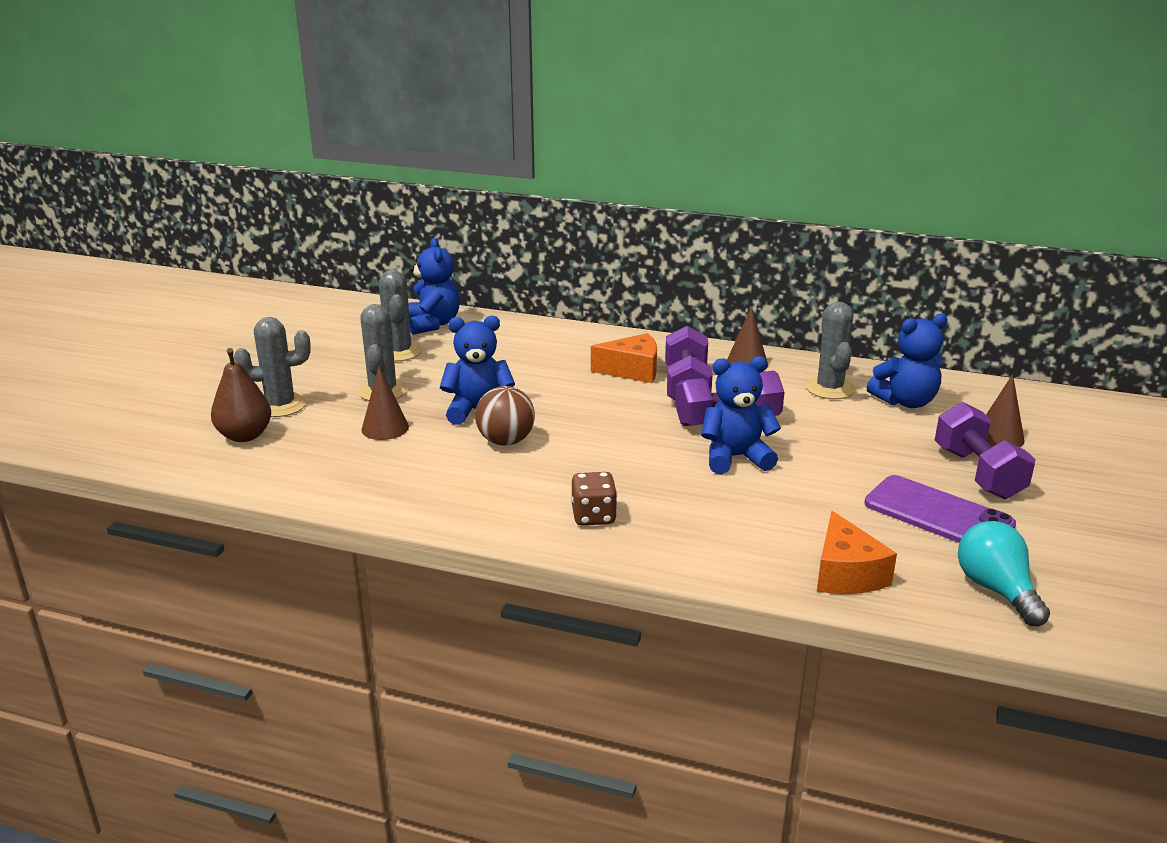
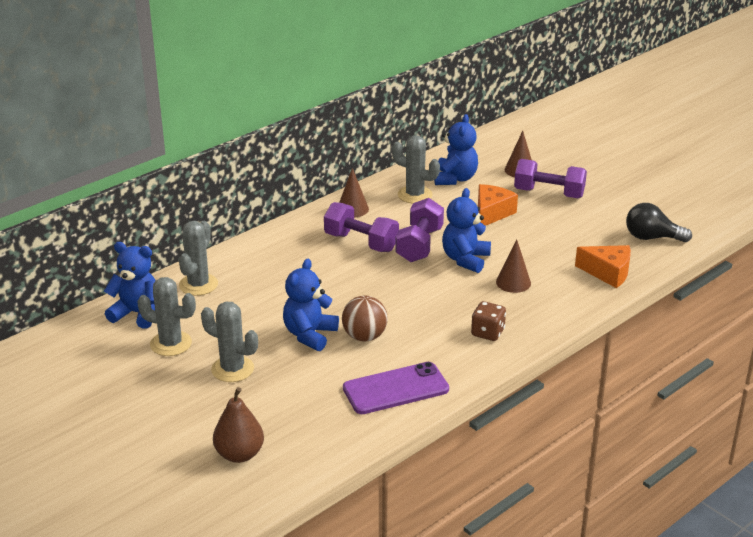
camera: 60 degrees left, 5 degrees up
grey cactus [234,317,311,417] -> grey cactus moved to [179,221,218,296]
brown cone [361,366,409,440] -> brown cone moved to [496,239,531,293]
orange cheese [591,333,657,383] -> orange cheese moved to [478,184,518,226]
purple phone [865,475,1016,543] -> purple phone moved to [343,362,449,414]
turquoise light bulb [958,521,1050,626] -> black light bulb [626,203,692,242]

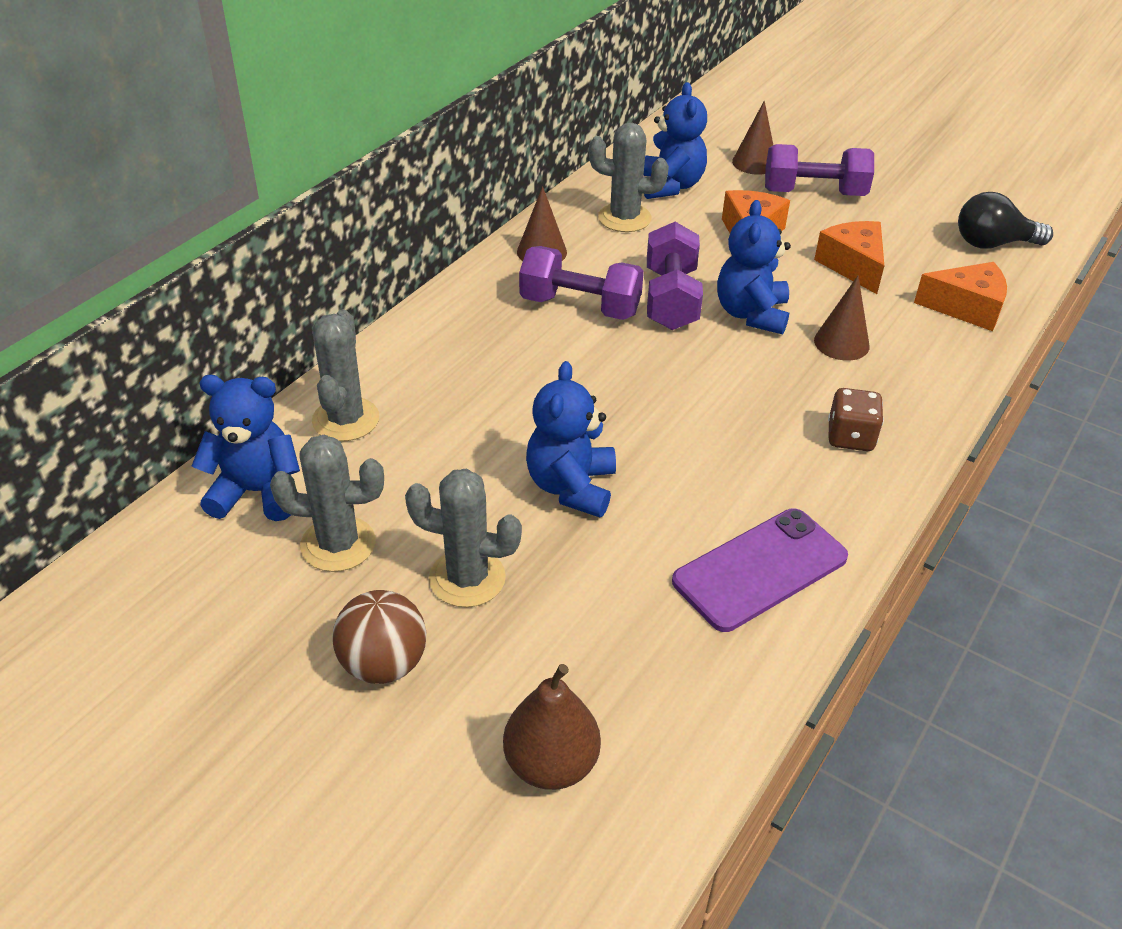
camera: 15 degrees left, 10 degrees up
brown ball [342,296,388,341] -> brown ball moved to [332,590,426,684]
none -> orange cheese [814,221,884,294]

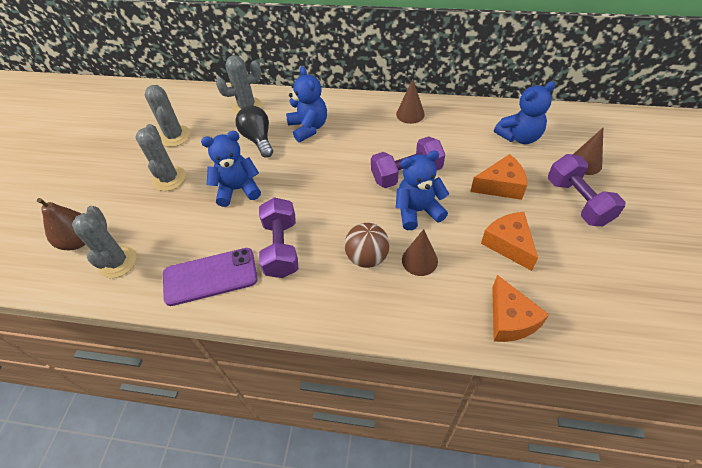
camera: 70 degrees right, 10 degrees up
blue teddy bear [192,375,300,521] -> blue teddy bear moved to [286,66,327,142]
brown ball [332,590,426,684] -> brown ball moved to [344,223,390,268]
purple dumbbell [519,246,644,320] -> purple dumbbell moved to [259,197,298,278]
grey cactus [589,123,669,232] -> grey cactus moved to [72,206,137,278]
purple phone [672,509,848,632] -> purple phone turned 45 degrees counterclockwise [163,248,258,306]
orange cheese [814,221,884,294] -> orange cheese turned 75 degrees counterclockwise [481,212,538,271]
brown dice [828,388,884,451] -> none
black light bulb [958,192,1053,249] -> black light bulb moved to [235,106,273,157]

